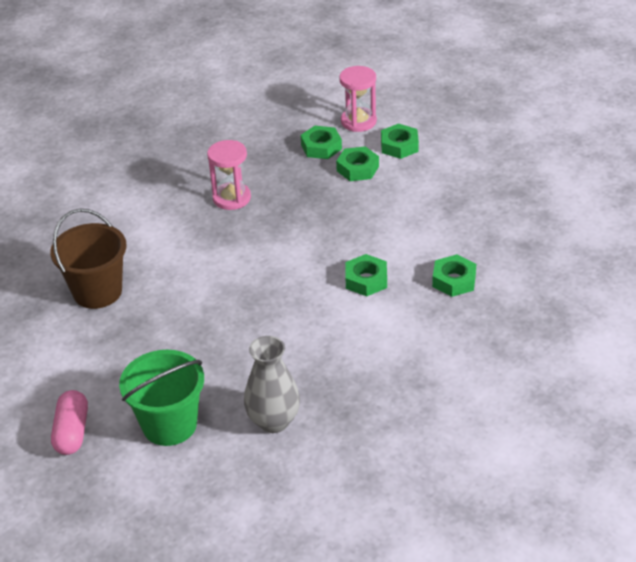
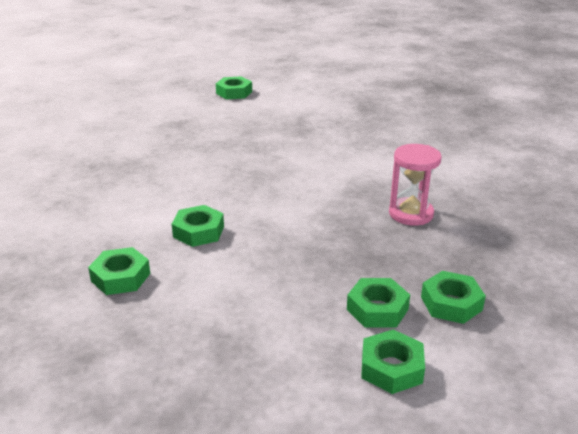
camera: 125 degrees right, 10 degrees down
brown bucket [50,209,127,309] -> none
pink capsule [51,390,88,455] -> green nut [216,76,252,100]
green bucket [119,350,204,446] -> none
grey vase [244,336,300,433] -> none
pink hourglass [339,66,377,132] -> none

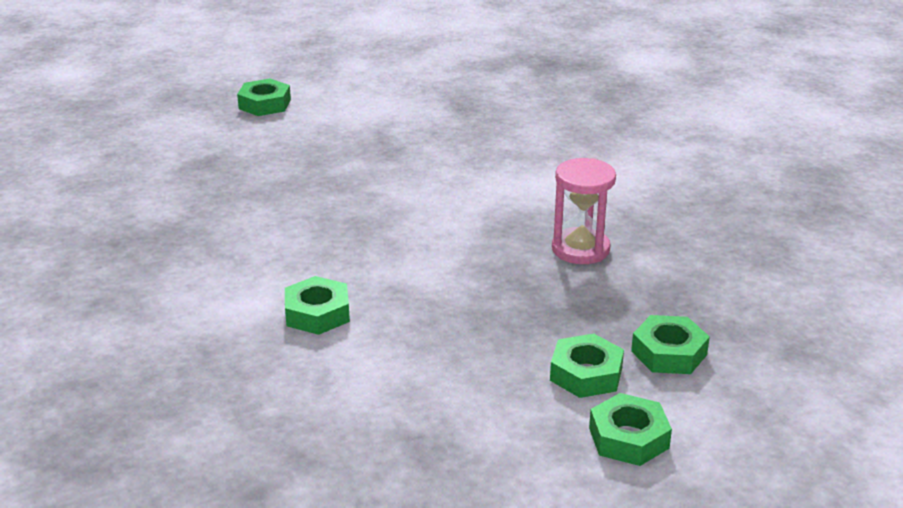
camera: 15 degrees left, 0 degrees up
green nut [88,247,150,295] -> none

